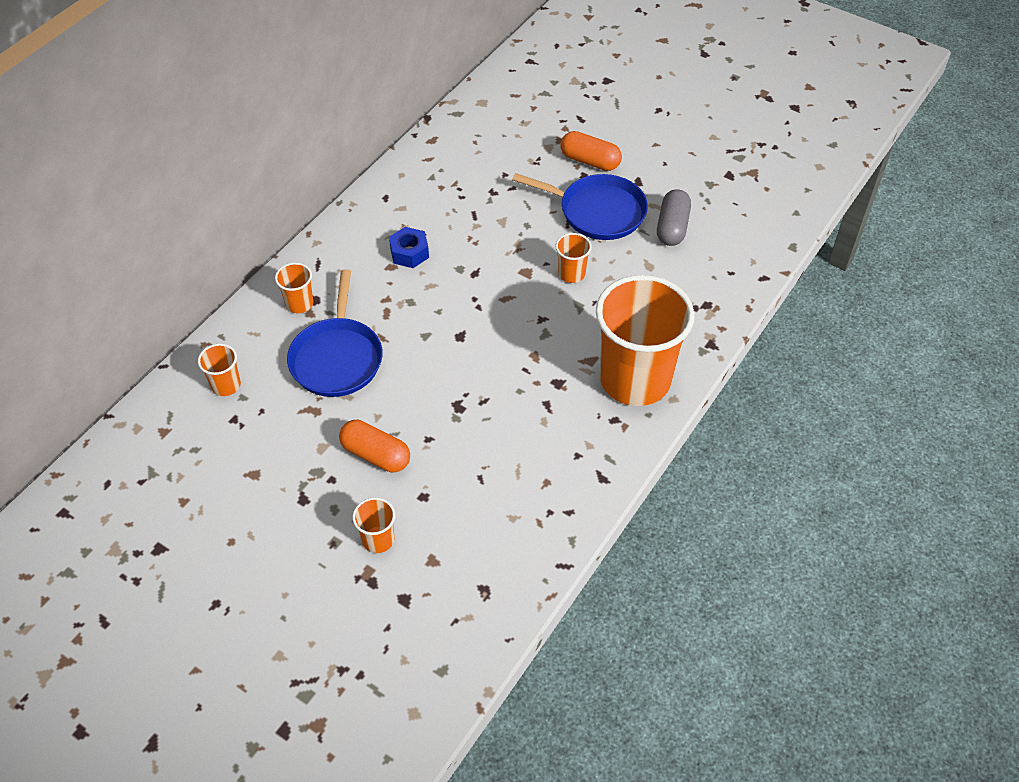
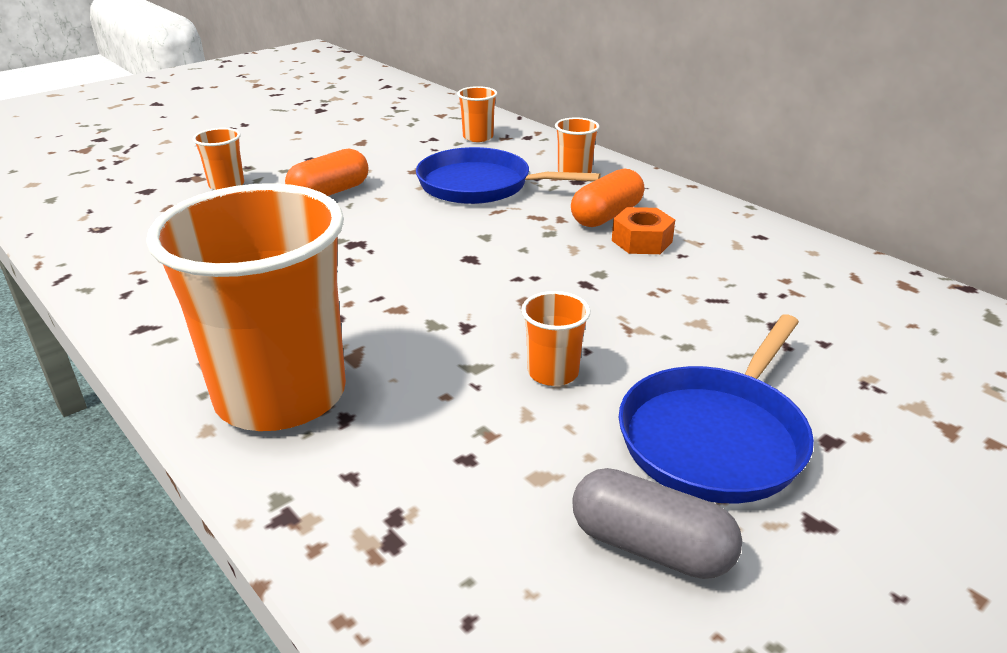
camera: 105 degrees right, 20 degrees down
blue nut [389,227,429,268] -> orange nut [612,207,675,254]
orange capsule [560,131,622,171] -> orange capsule moved to [571,168,644,227]

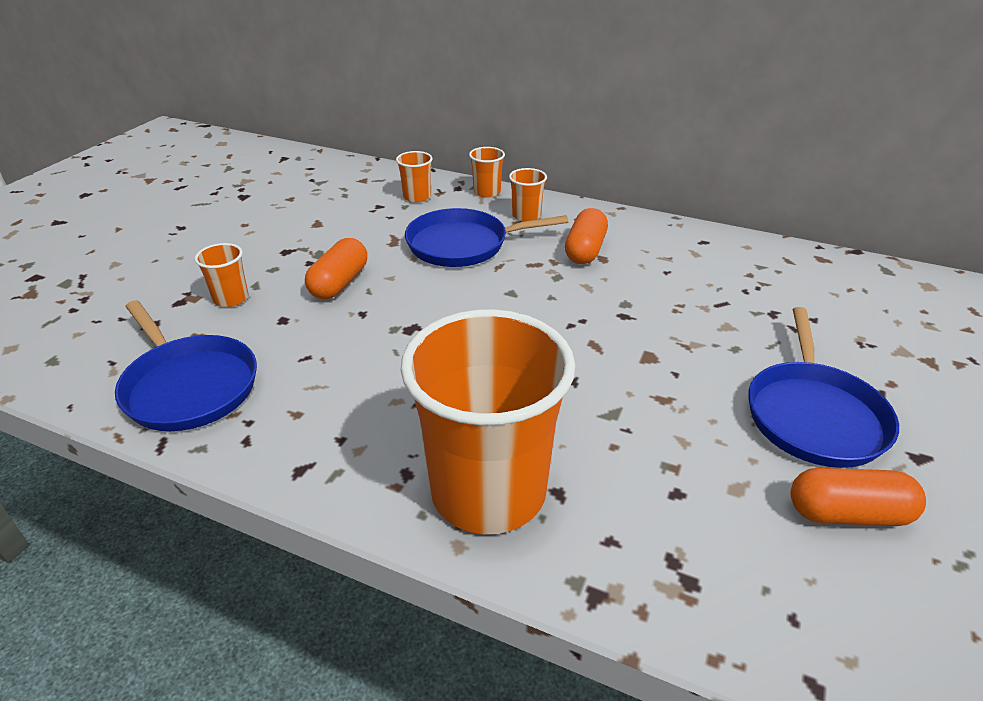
camera: 25 degrees left, 5 degrees up
orange cup [521,291,590,386] -> orange cup moved to [469,147,505,198]
grey capsule [572,468,742,579] -> orange capsule [791,468,926,526]
orange nut [612,207,675,254] -> none
none -> blue pan [115,300,257,431]

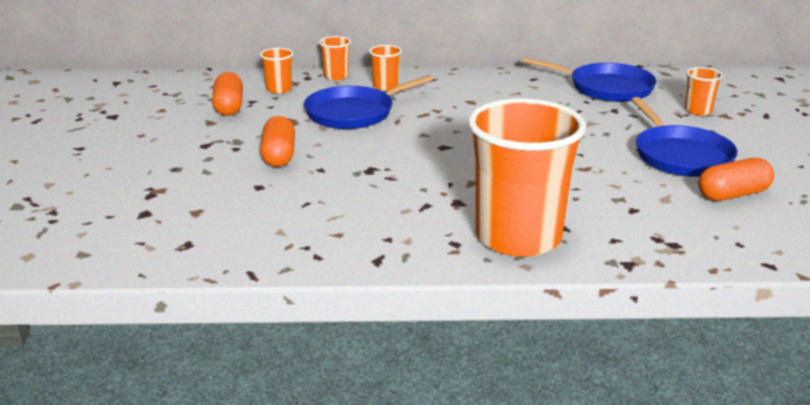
camera: 25 degrees left, 10 degrees down
blue pan [115,300,257,431] -> blue pan moved to [523,57,657,102]
orange cup [195,243,248,307] -> orange cup moved to [685,67,723,116]
orange capsule [565,208,608,264] -> orange capsule moved to [212,72,243,116]

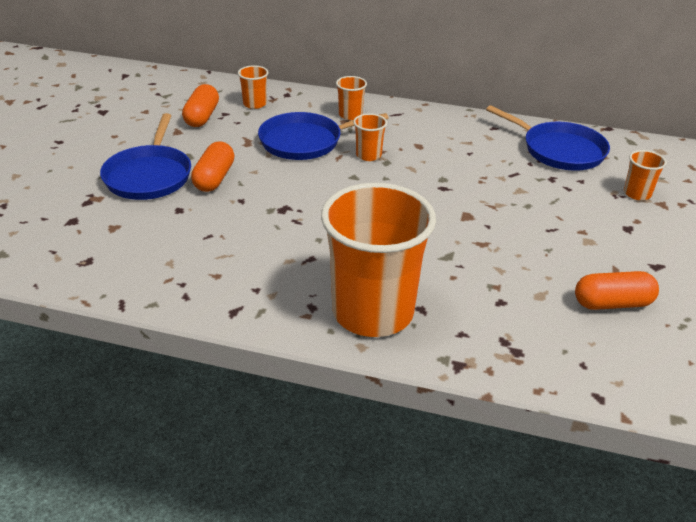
camera: 15 degrees right, 10 degrees up
orange cup [319,36,351,80] -> orange cup moved to [353,114,387,161]
blue pan [631,97,738,177] -> blue pan moved to [100,113,191,200]

